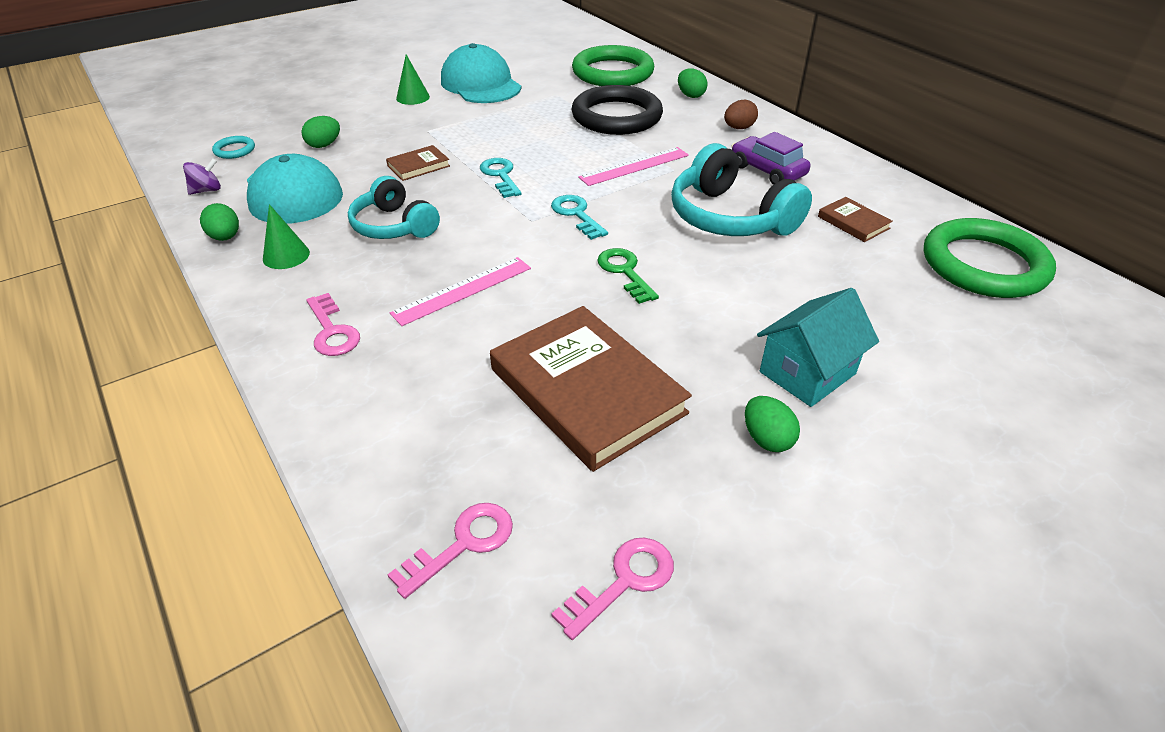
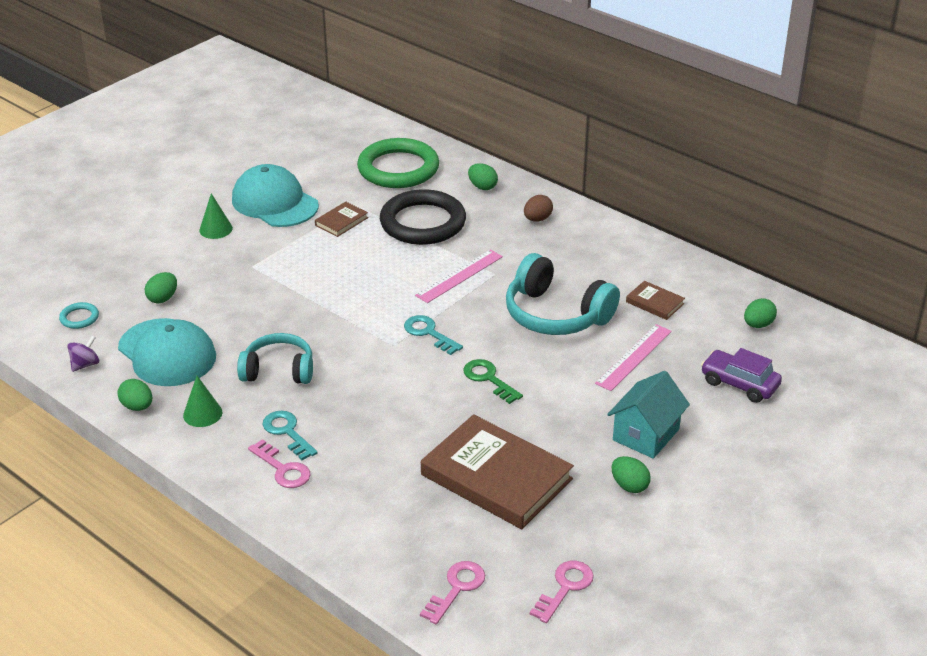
camera: 15 degrees left, 5 degrees down
turquoise headphones [348,176,440,239] -> turquoise headphones turned 150 degrees clockwise [237,333,313,384]
brown book [386,145,450,181] -> brown book moved to [315,201,368,237]
pink ruler [390,257,531,326] -> pink ruler moved to [595,324,672,391]
turquoise key [480,158,522,198] -> turquoise key moved to [262,411,318,460]
purple car [732,132,810,185] -> purple car moved to [701,348,782,403]
green ring [924,218,1056,298] -> green egg [744,298,777,328]

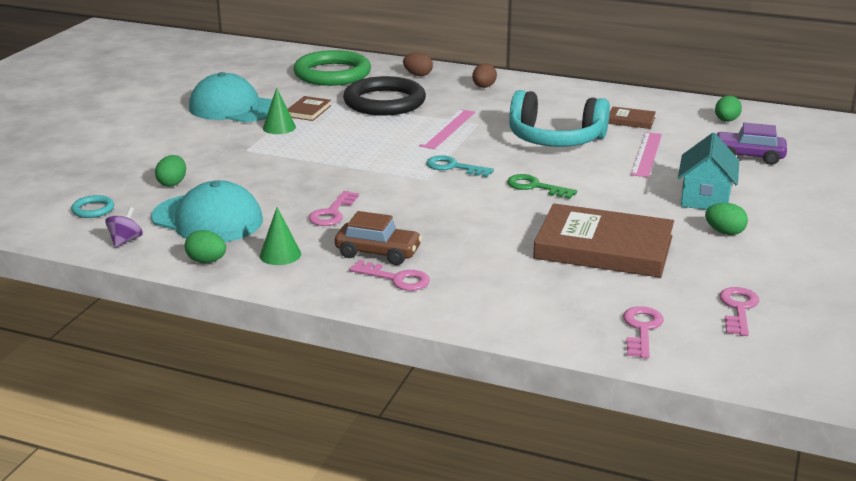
camera: 20 degrees left, 10 degrees down
green cone [199,193,233,239] -> green cone moved to [263,87,296,134]
turquoise headphones [237,333,313,384] -> pink key [309,191,359,226]
turquoise key [262,411,318,460] -> brown car [335,211,422,265]
green egg [468,163,498,190] -> brown egg [403,52,433,76]

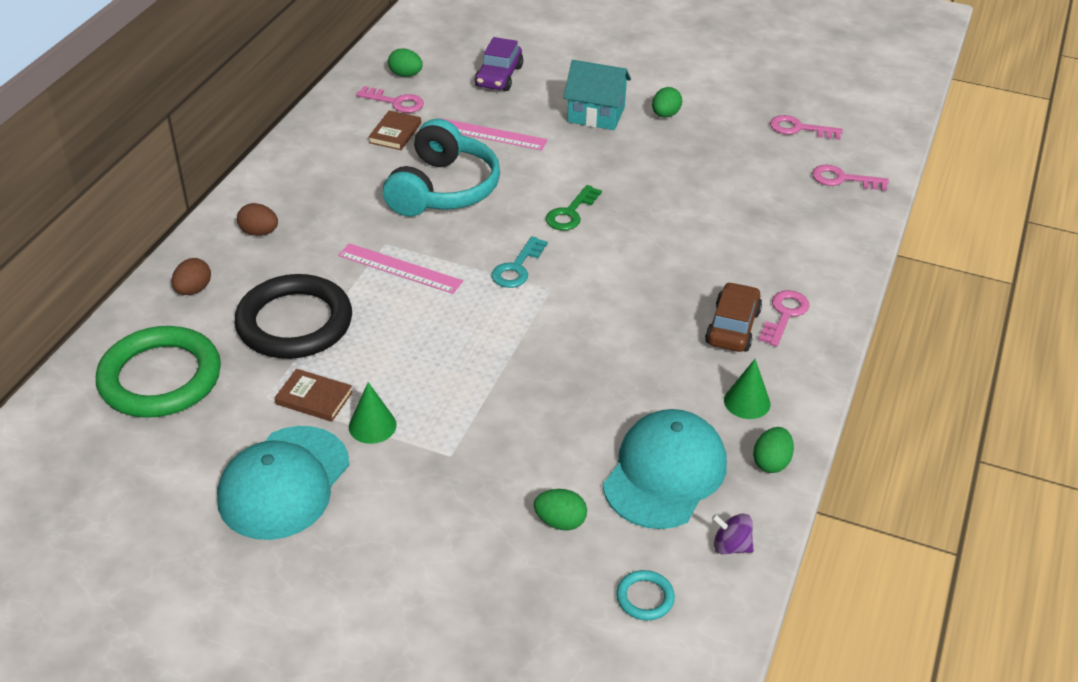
camera: 90 degrees left, 15 degrees up
pink key [309,191,359,226] -> pink key moved to [356,86,424,113]
brown book [533,203,674,278] -> none

